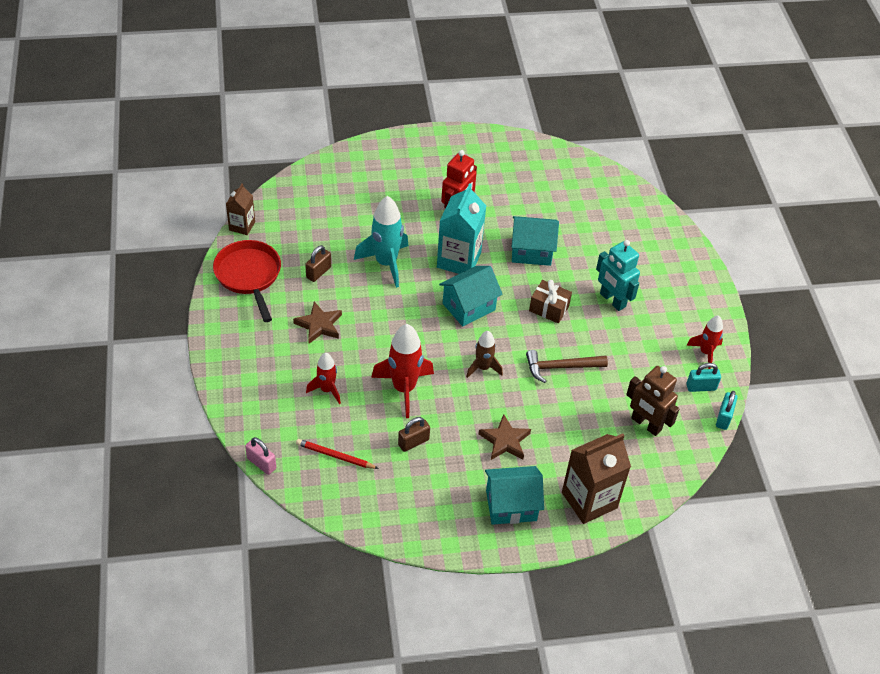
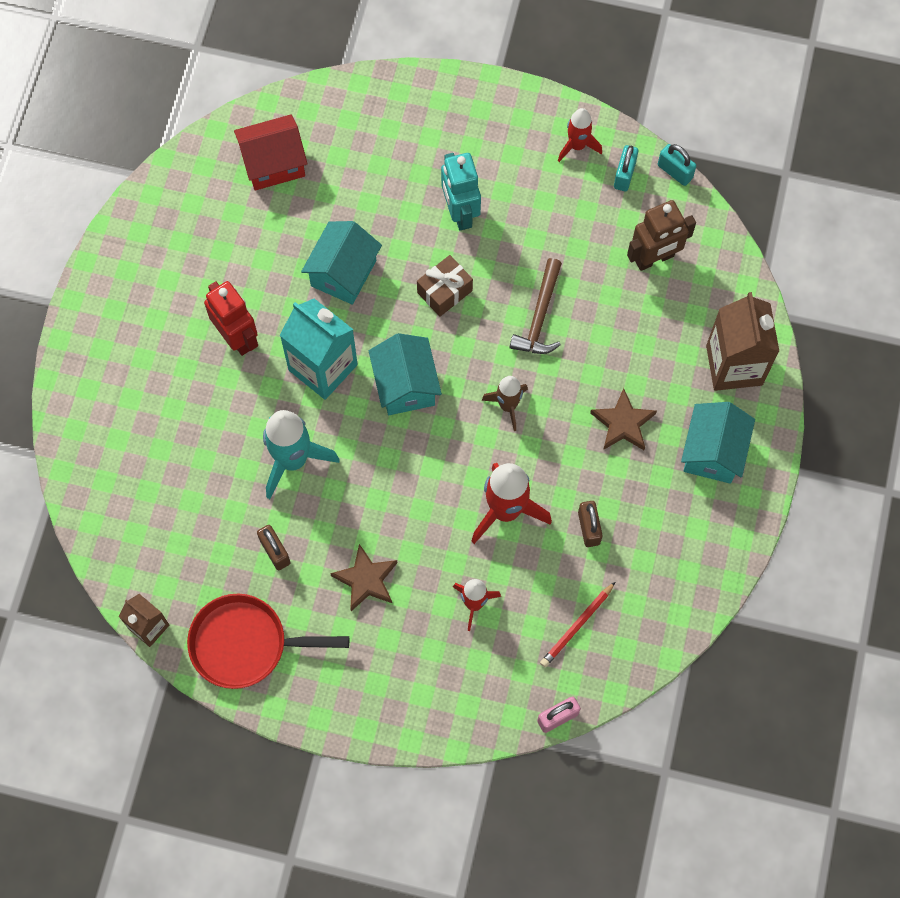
camera: 65 degrees left, 20 degrees up
turquoise robot [596,240,640,311] -> turquoise robot turned 90 degrees clockwise [441,153,481,231]
none -> red house [234,115,308,190]

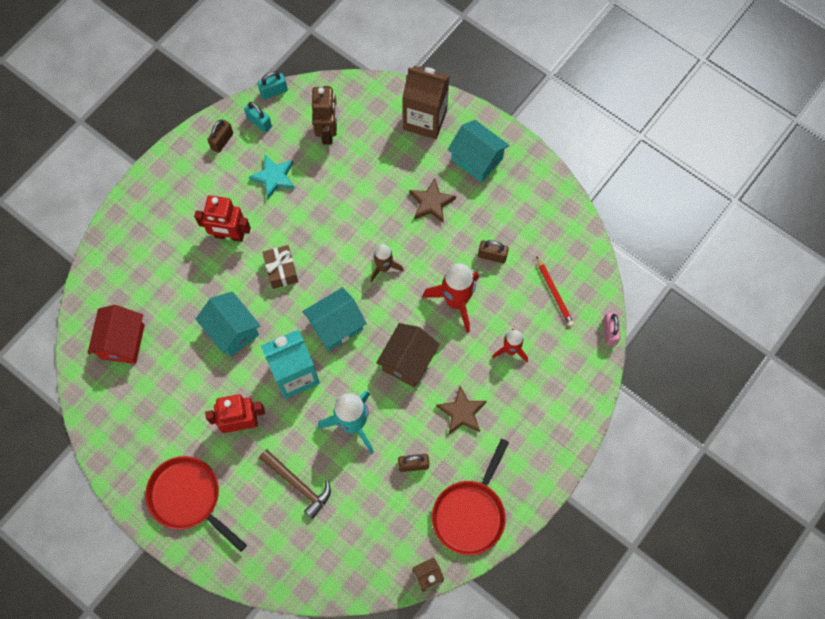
camera: 65 degrees left, 0 degrees up
turquoise house [369,333,442,415] -> turquoise house turned 45 degrees counterclockwise [302,287,367,351]
turquoise robot [441,153,481,231] -> red robot [194,195,251,242]
brown hammer [510,258,562,354] -> brown hammer moved to [259,449,331,519]
red rocket [558,108,602,162] -> brown padlock [207,119,233,153]
none -> red pan [145,456,247,552]
none -> turquoise star [249,155,295,199]
none -> brown house [376,323,440,387]

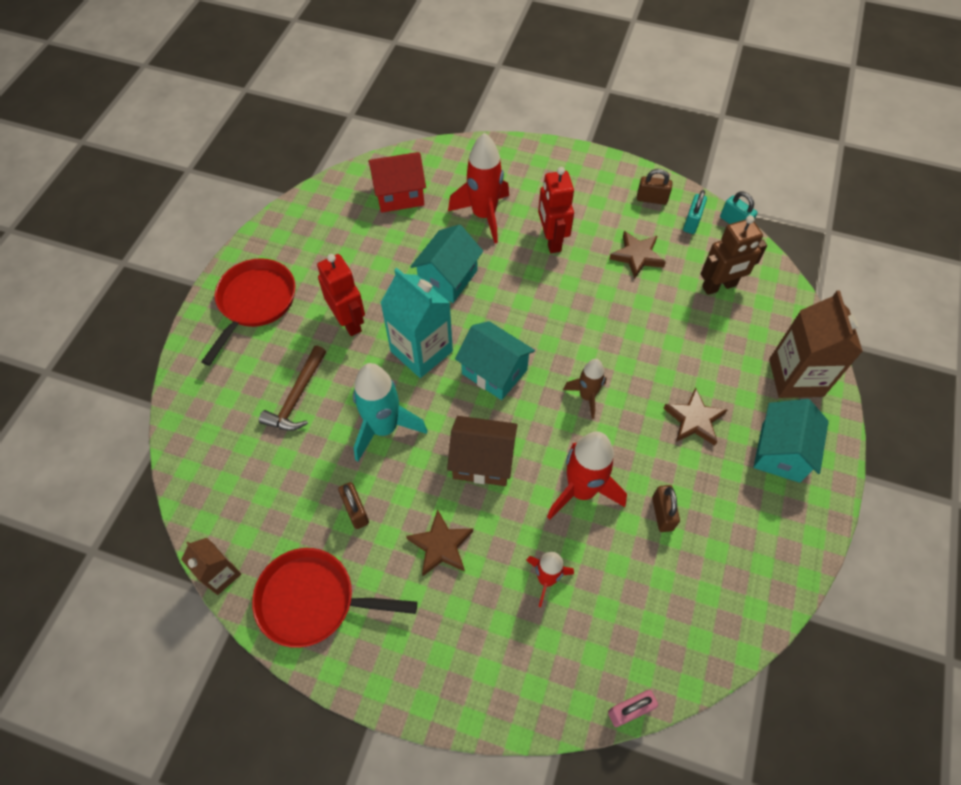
camera: 70 degrees right, 10 degrees down
turquoise star [249,155,295,199] -> brown star [609,231,666,279]
brown gift [262,245,298,289] -> none
red pencil [536,256,574,327] -> none
none -> red rocket [448,133,509,244]

